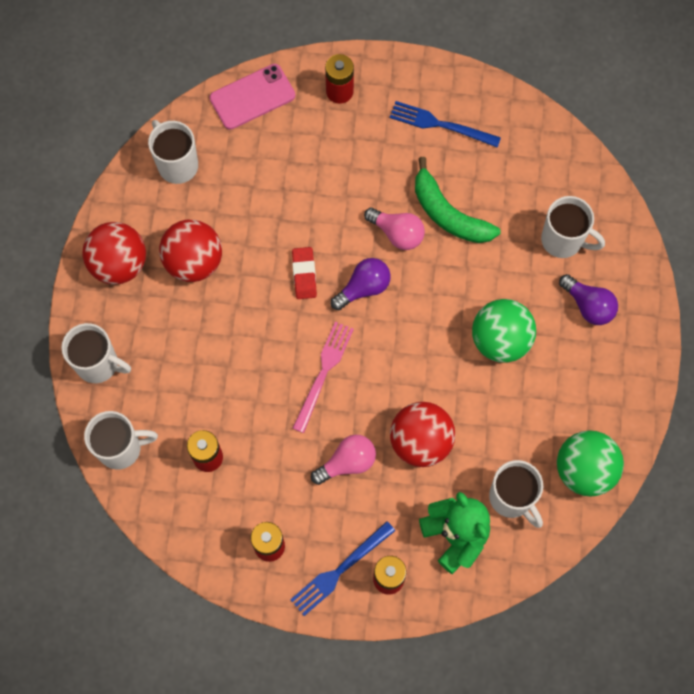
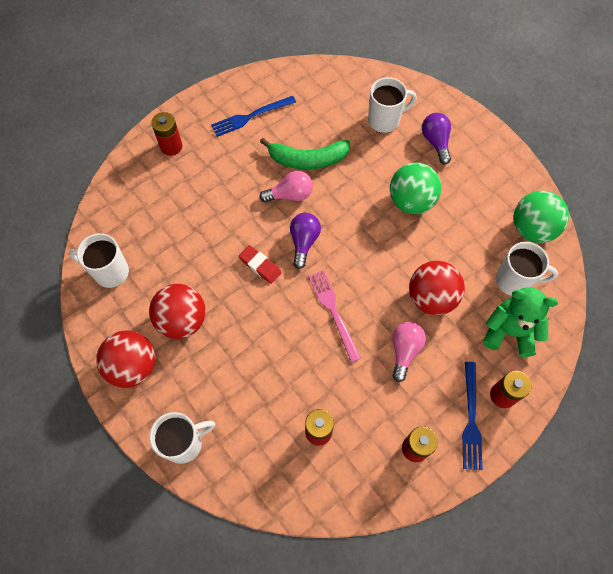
camera: 45 degrees left, 5 degrees down
white mug [84,411,158,470] -> none
pink phone [209,64,295,130] -> none
purple light bulb [559,274,618,325] -> purple light bulb turned 105 degrees counterclockwise [422,113,451,164]

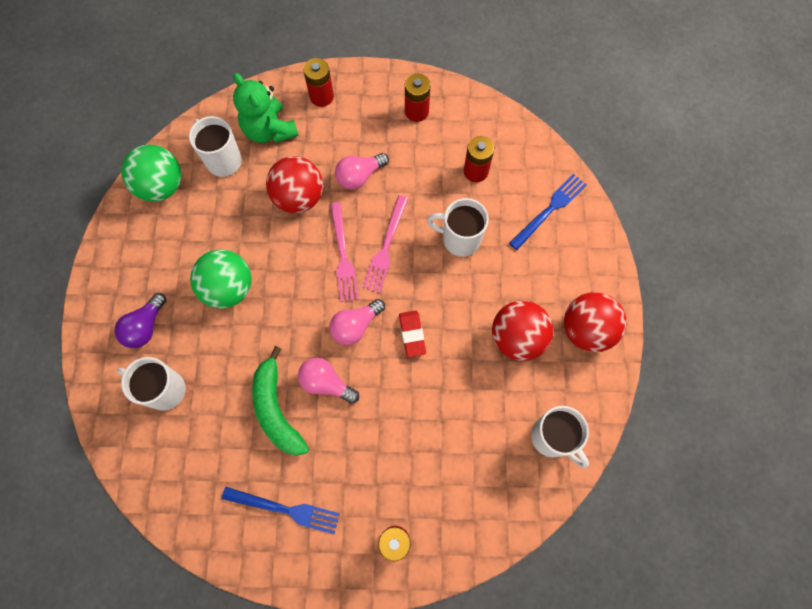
camera: 140 degrees left, 5 degrees up
white mug [149,412,215,464] -> white mug moved to [427,198,489,257]
green banana [260,138,350,169] -> green banana turned 150 degrees counterclockwise [252,346,309,456]
purple light bulb [290,213,321,269] -> pink light bulb [330,299,385,345]
blue fork [462,362,482,470] -> blue fork moved to [509,174,587,250]
none -> pink fork [330,202,359,302]

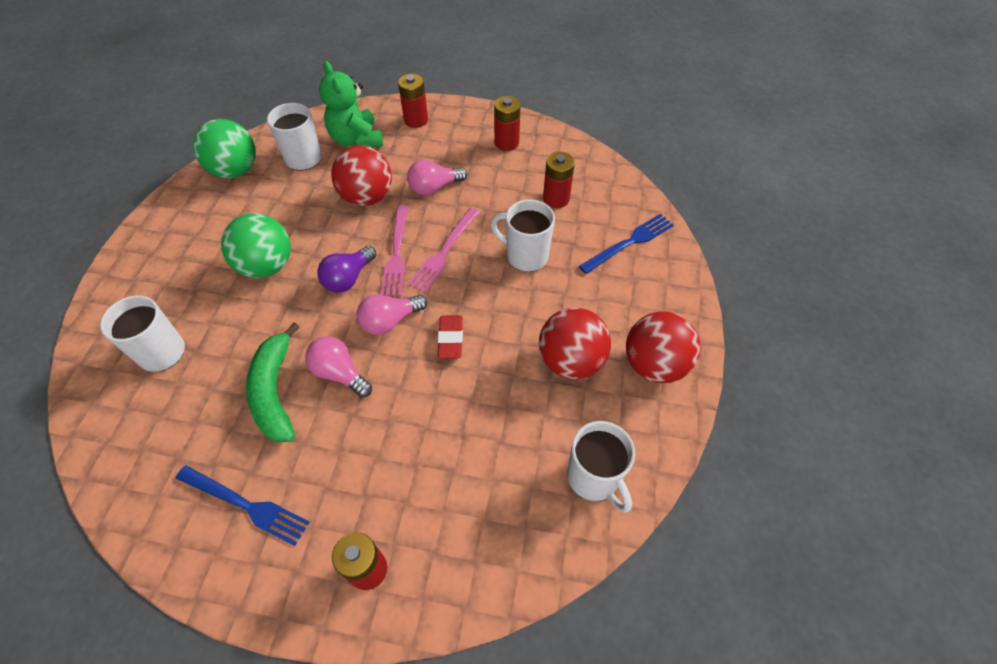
camera: 10 degrees right, 15 degrees down
purple light bulb [115,293,166,348] -> purple light bulb moved to [317,246,377,293]

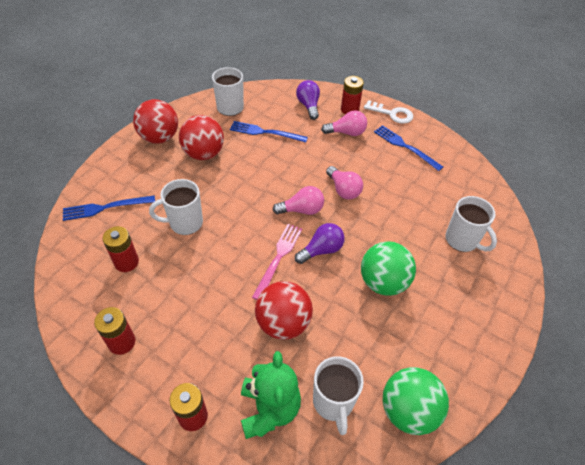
camera: 160 degrees left, 5 degrees down
green banana [246,323,300,442] -> none
pink light bulb [407,160,467,195] -> pink light bulb moved to [321,110,367,136]
pink fork [408,208,479,293] -> none
red eraser [438,315,463,358] -> none
white mug [491,199,555,272] -> white mug turned 120 degrees clockwise [149,179,203,235]
none -> blue fork [230,121,308,143]
none -> purple light bulb [296,80,320,120]
none -> white key [364,100,413,124]

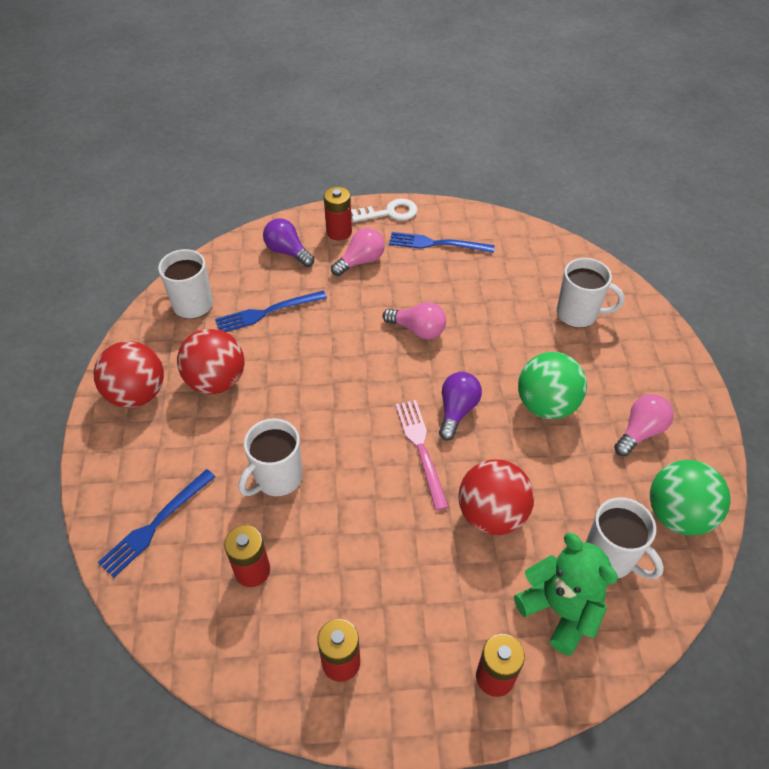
camera: 35 degrees left, 0 degrees up
pink light bulb [273,186,324,215] -> pink light bulb moved to [614,394,674,456]

